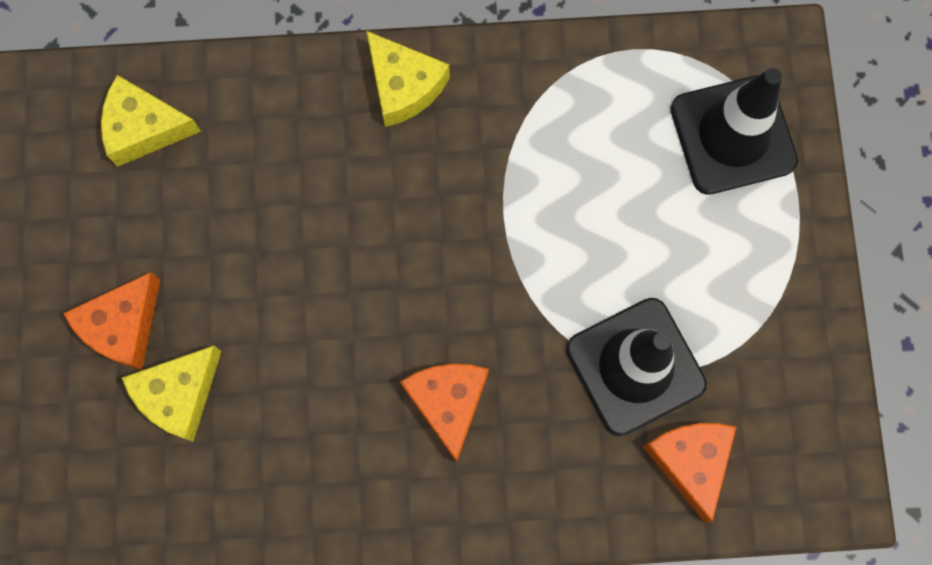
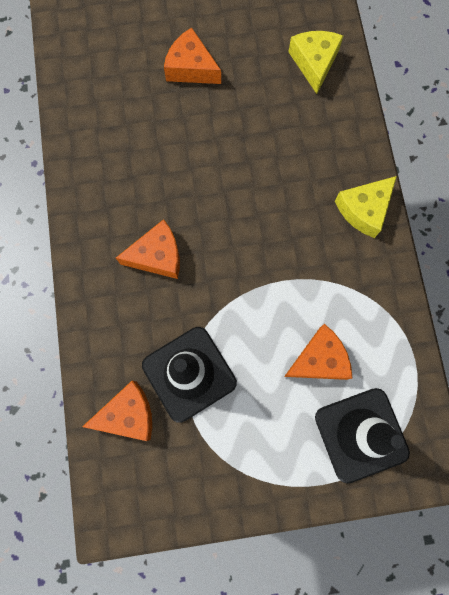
camera: 85 degrees right, 0 degrees up
yellow cheese [122,346,222,442] -> none
none -> orange cheese [284,324,352,380]

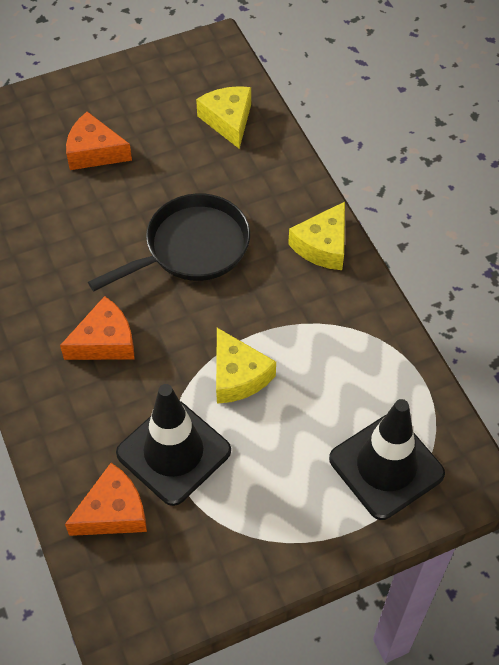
camera: 15 degrees left, 20 degrees down
orange cheese [284,324,352,380] -> none
none -> black pan [88,193,250,291]
none -> yellow cheese [216,328,276,404]

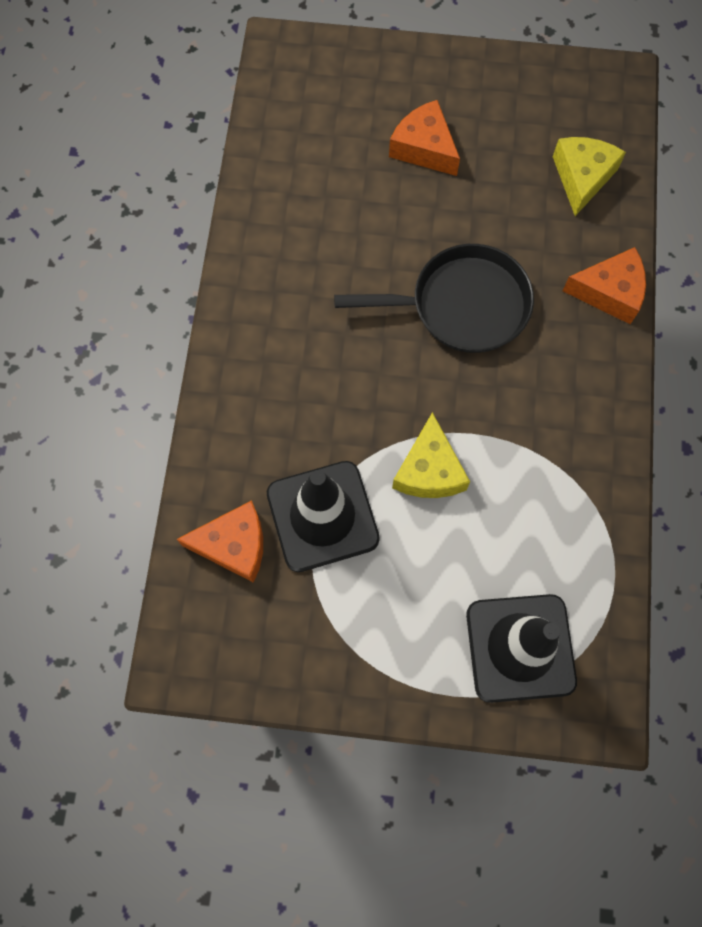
camera: 30 degrees right, 15 degrees up
orange cheese [60,296,135,360] -> orange cheese moved to [562,247,646,324]
yellow cheese [288,202,345,270] -> none

